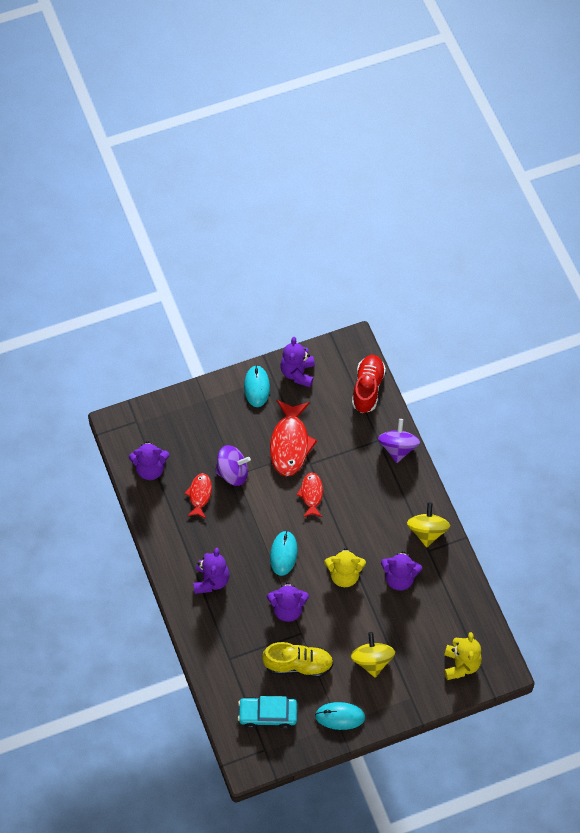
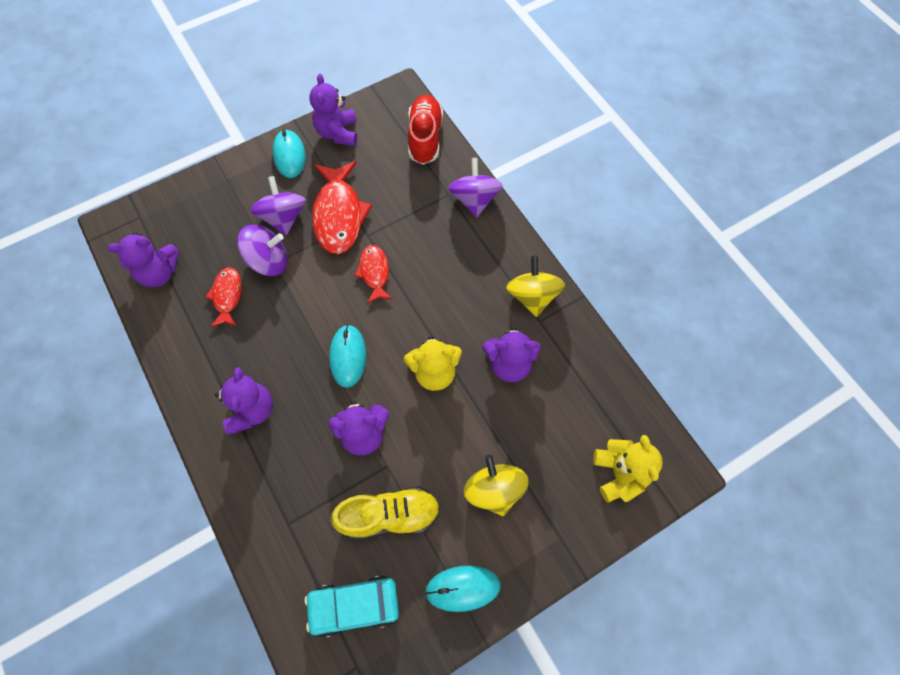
camera: 10 degrees left, 5 degrees up
none -> purple spinning top [251,176,306,235]

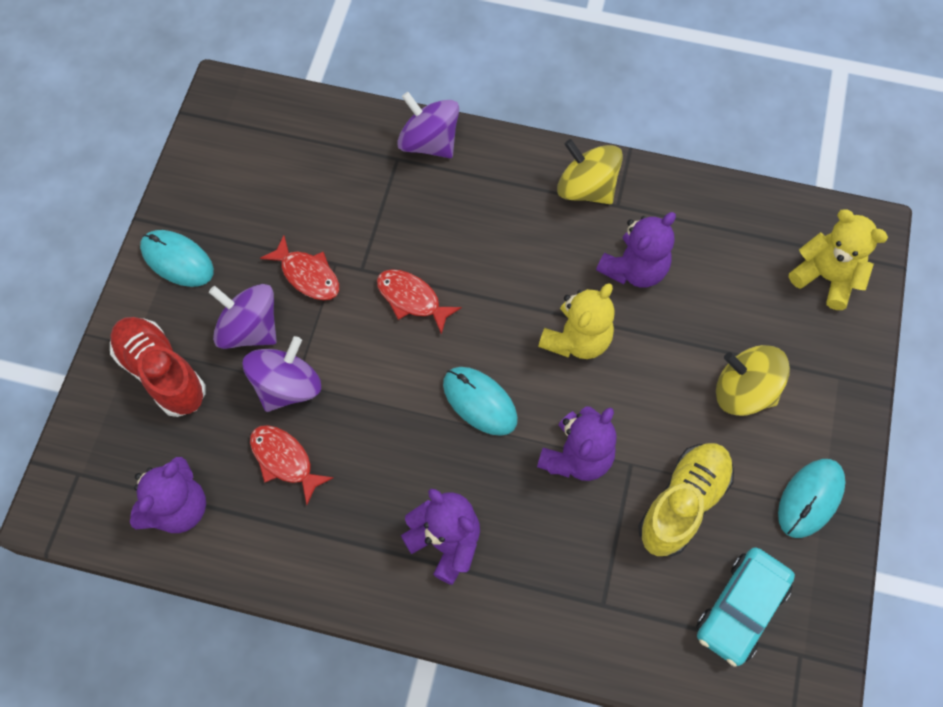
camera: 45 degrees left, 0 degrees up
purple teddy bear [309,74,357,146] -> none
red fish [312,161,372,254] -> red fish [260,235,339,300], size x0.57
red shoe [408,95,443,165] -> red shoe moved to [110,317,206,417]

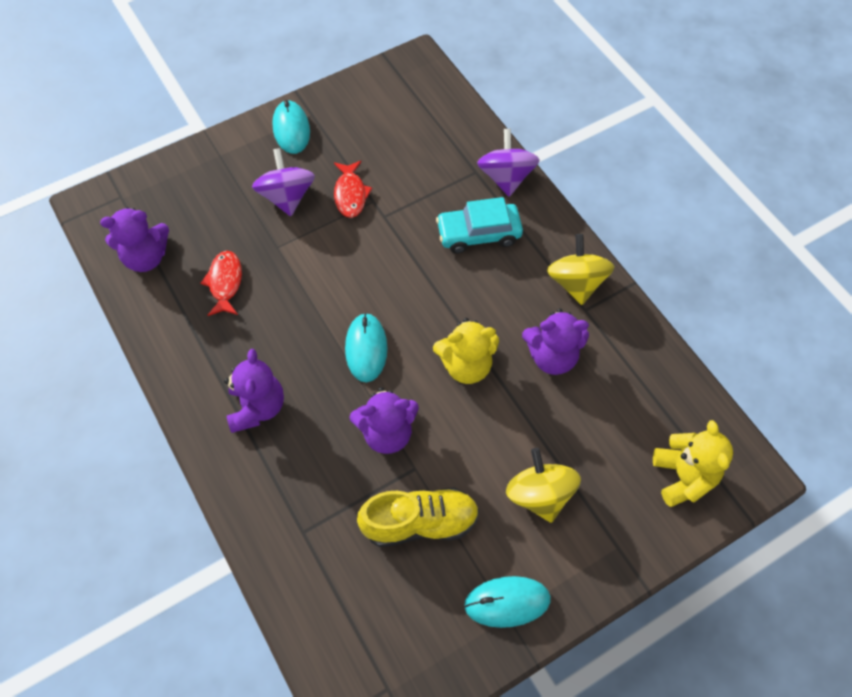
camera: 45 degrees right, 5 degrees down
red shoe [110,317,206,417] -> none
purple spinning top [243,336,321,412] -> none
red fish [377,269,462,335] -> none
turquoise car [696,547,795,667] -> turquoise car moved to [436,197,523,254]

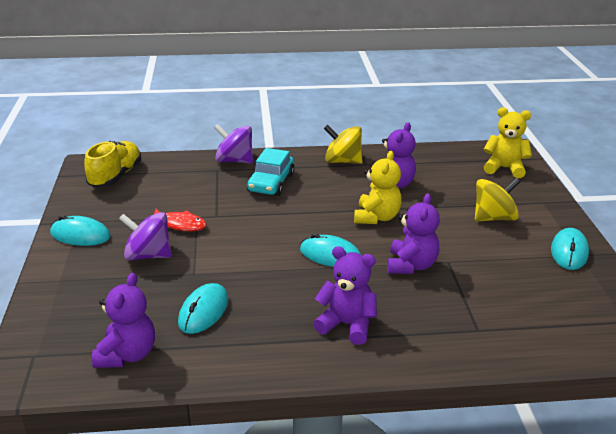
camera: 65 degrees left, 30 degrees down
red fish [201,251,242,316] -> turquoise mouse [178,283,229,334]
yellow shoe [357,488,479,547] -> yellow shoe moved to [84,141,141,188]
yellow spinning top [506,448,581,523] -> yellow spinning top turned 150 degrees clockwise [475,178,520,221]

